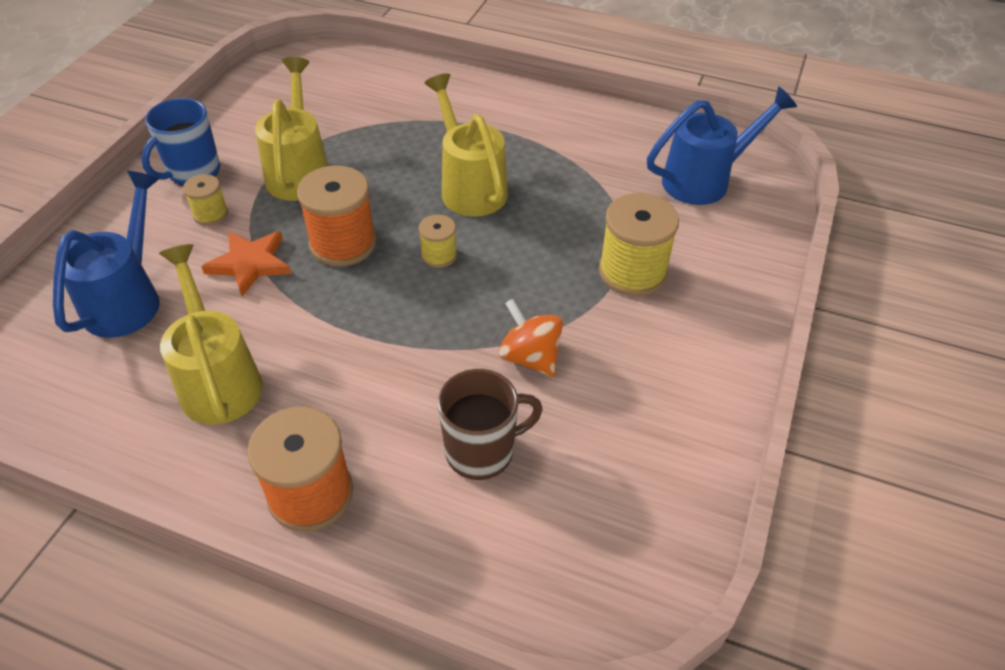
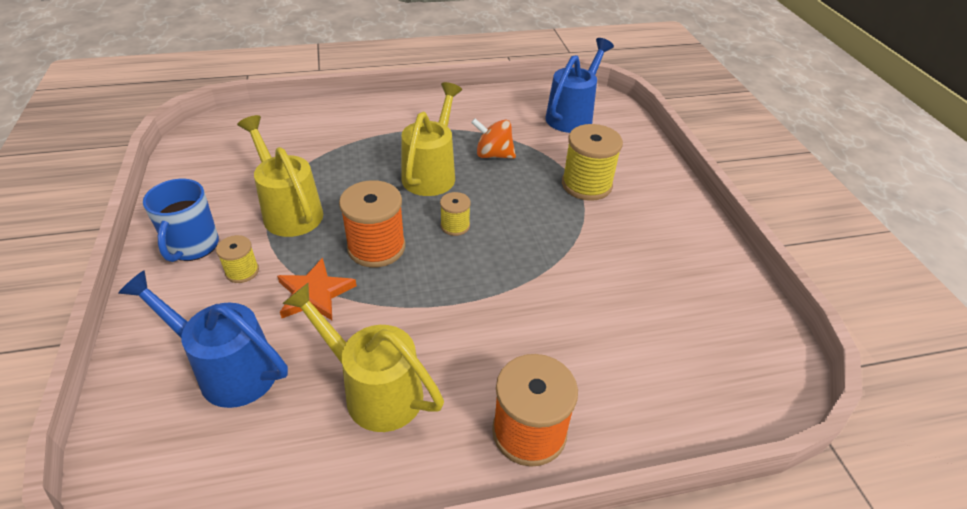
camera: 35 degrees left, 5 degrees down
blue watering can [53,171,160,338] -> blue watering can turned 45 degrees counterclockwise [118,270,288,408]
yellow watering can [424,73,508,217] -> yellow watering can turned 75 degrees clockwise [402,82,462,196]
brown mug [438,369,543,480] -> none
orange spinning top [499,299,563,377] -> orange spinning top moved to [471,118,516,159]

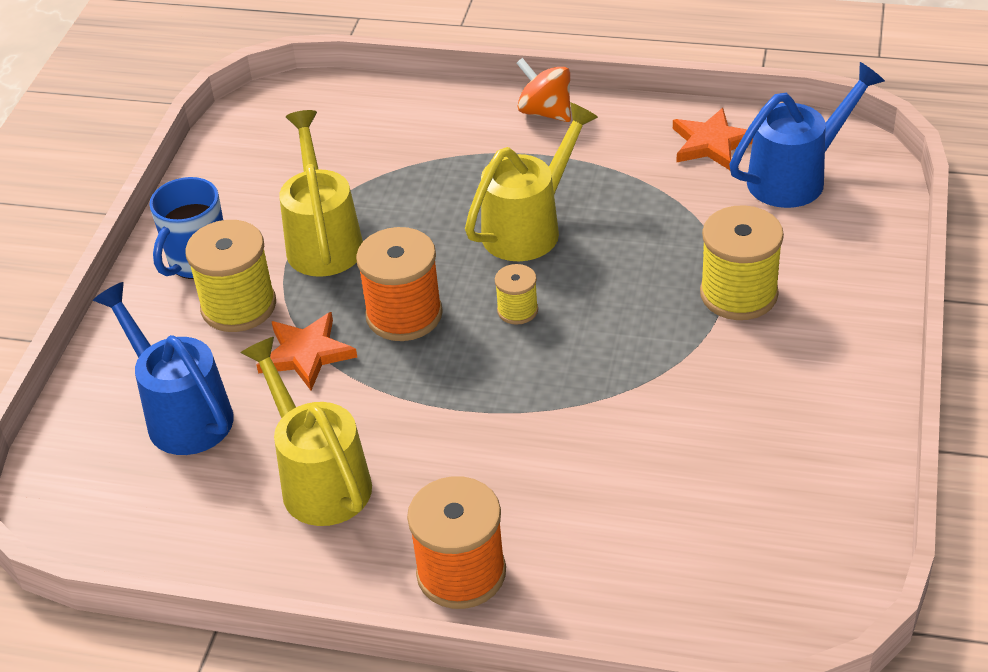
camera: 30 degrees right, 0 degrees up
yellow spool [216,235,259,283] -> yellow spool [185,220,276,332], size x1.88
orange spinning top [471,118,516,159] -> orange spinning top moved to [517,58,571,122]
none -> orange star [673,108,753,170]

